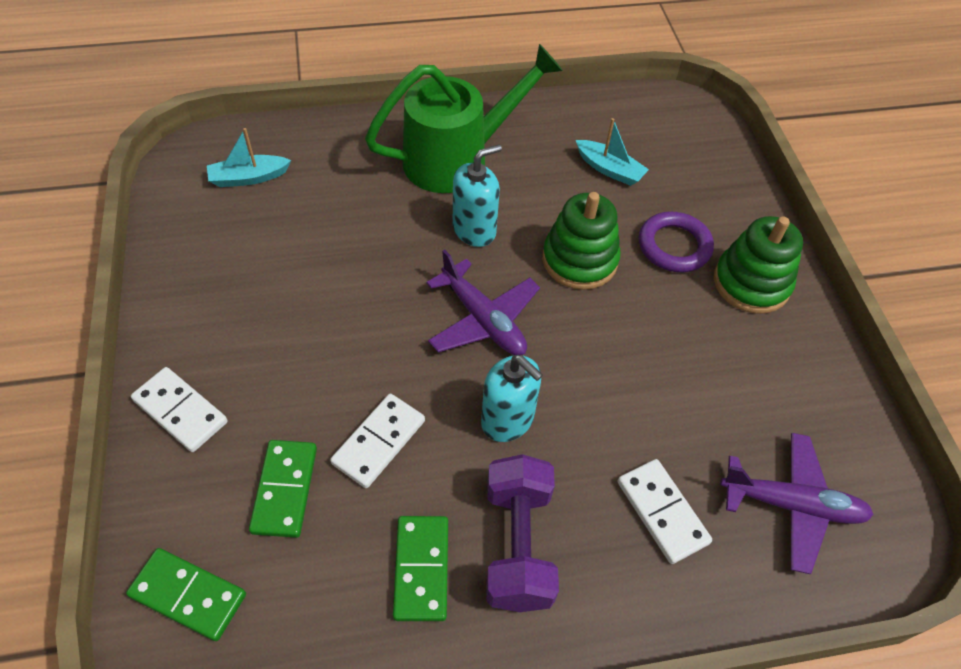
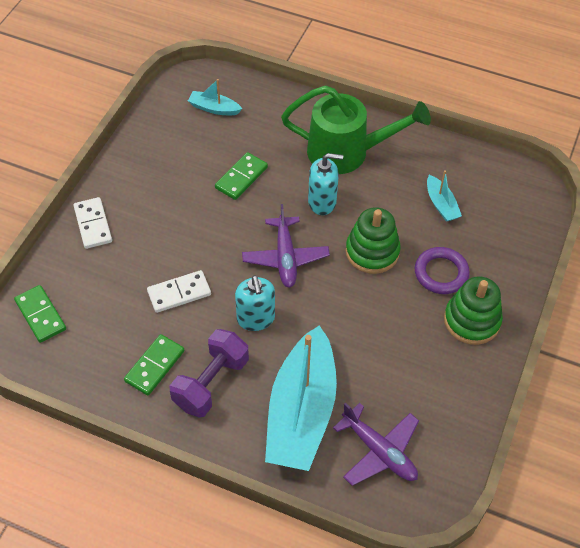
camera: 35 degrees right, 0 degrees up
green domino [249,440,317,538] -> green domino moved to [215,152,268,200]
white domino [618,459,712,564] -> turquoise boat [265,325,337,471]

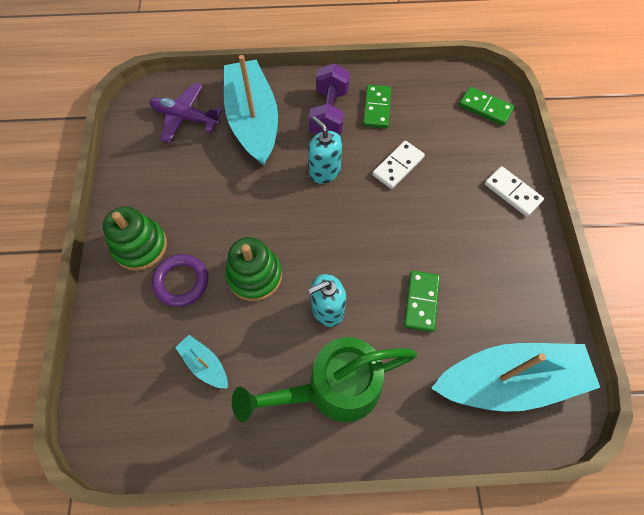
camera: 155 degrees right, 10 degrees up
turquoise boat [188,79,242,115] -> turquoise boat [431,343,600,412], size x2.31
purple plane [242,204,330,288] -> none

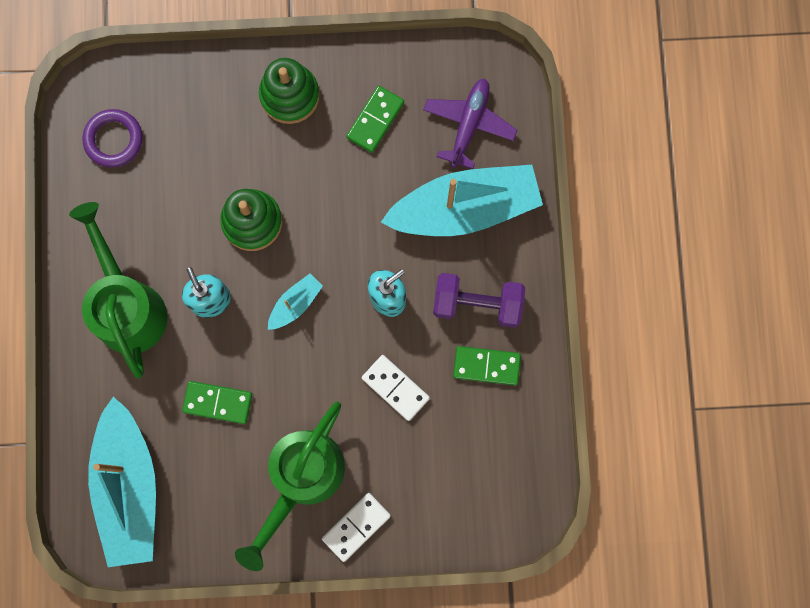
camera: 90 degrees right, 15 degrees up
purple ring [152,254,208,307] -> purple ring moved to [83,109,143,167]
turquoise boat [175,335,228,389] -> turquoise boat moved to [268,274,323,330]
green domino [459,87,515,125] -> green domino moved to [346,86,404,153]
none -> green watering can [235,401,345,571]

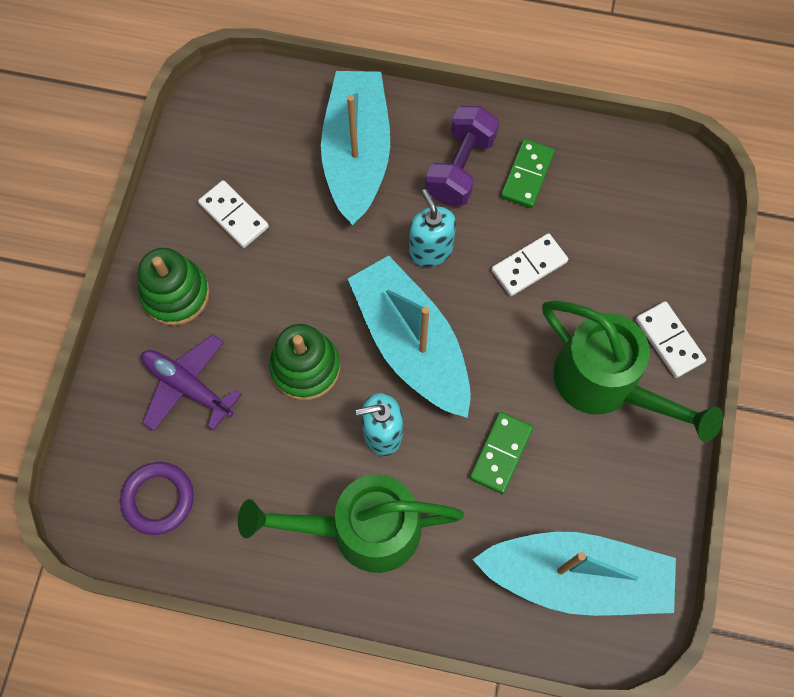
camera: 75 degrees left, 10 degrees down
turquoise boat [268,274,323,330] -> turquoise boat [348,256,471,418], size x2.31
green domino [346,86,404,153] -> white domino [198,180,269,248]
purple plane [423,79,517,169] -> purple plane moved to [141,335,242,431]

